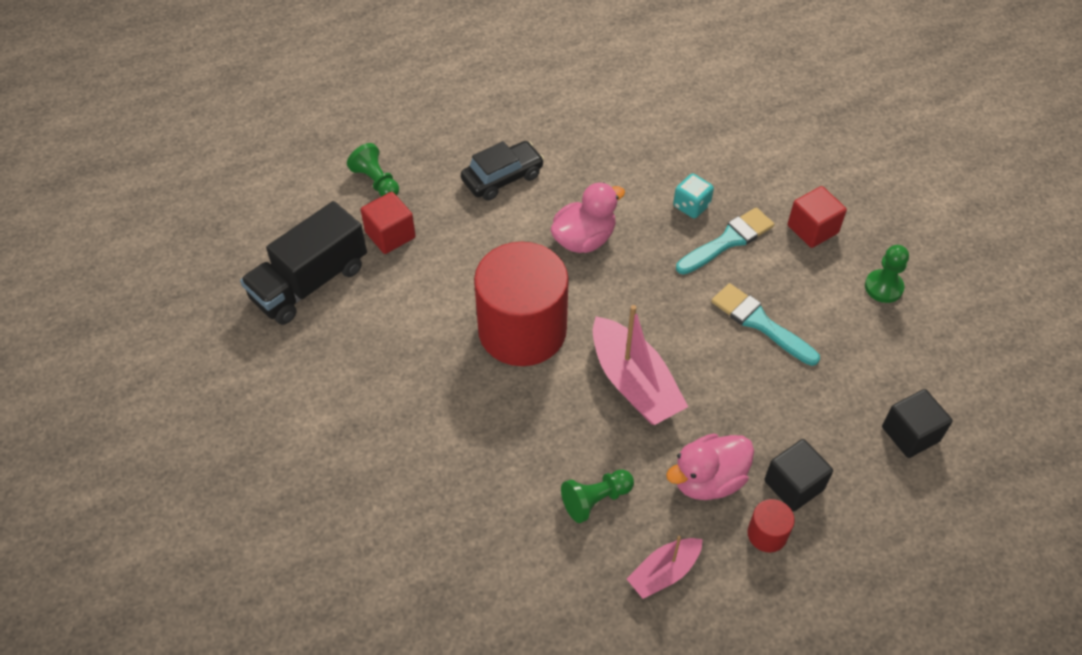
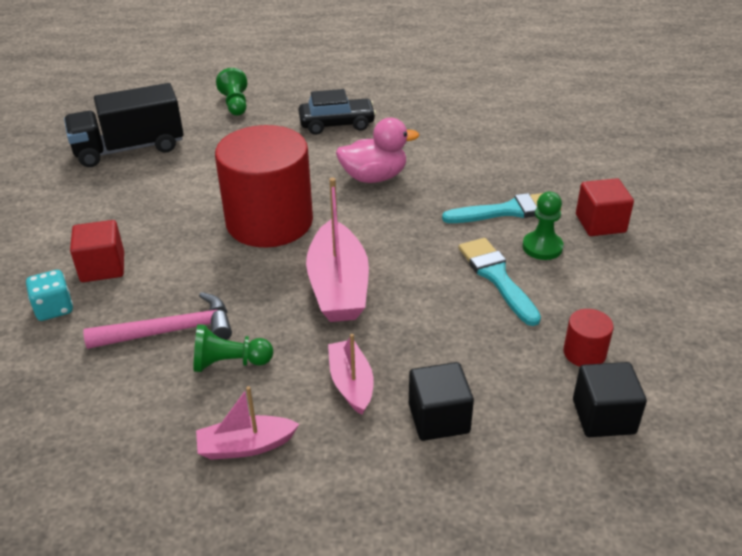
camera: 25 degrees right, 15 degrees down
red cube [361,192,416,254] -> red cube moved to [70,220,124,282]
pink duck [666,434,754,500] -> pink boat [328,334,374,415]
turquoise dice [673,174,714,218] -> turquoise dice moved to [26,270,73,321]
red cylinder [747,499,795,552] -> red cylinder moved to [563,309,614,367]
green pawn [865,245,909,303] -> green pawn moved to [523,192,564,260]
none -> pink hammer [83,292,232,349]

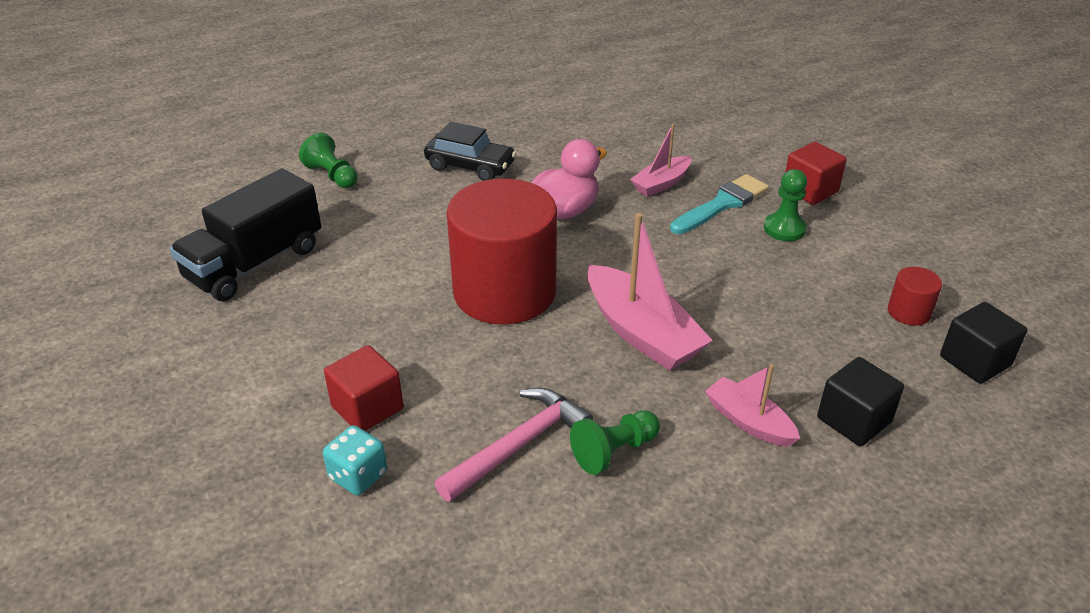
camera: 30 degrees left, 0 degrees up
pink boat [196,386,299,460] -> pink boat moved to [630,124,691,197]
black car [298,89,376,135] -> black car turned 60 degrees clockwise [424,122,516,181]
turquoise brush [459,238,541,326] -> none

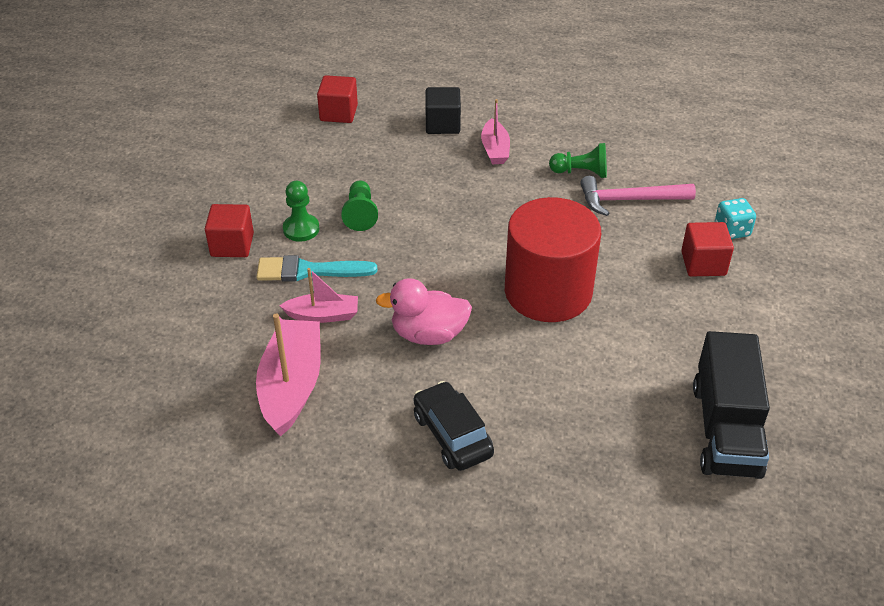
camera: 140 degrees left, 5 degrees up
black truck [170,168,321,301] -> black truck turned 105 degrees clockwise [693,331,770,479]
green pawn [299,133,357,188] -> green pawn moved to [341,181,378,231]
pink boat [587,213,713,371] -> pink boat moved to [256,313,321,436]
red cylinder [888,267,942,326] -> none
black cube [940,302,1027,384] -> red cube [317,75,358,123]

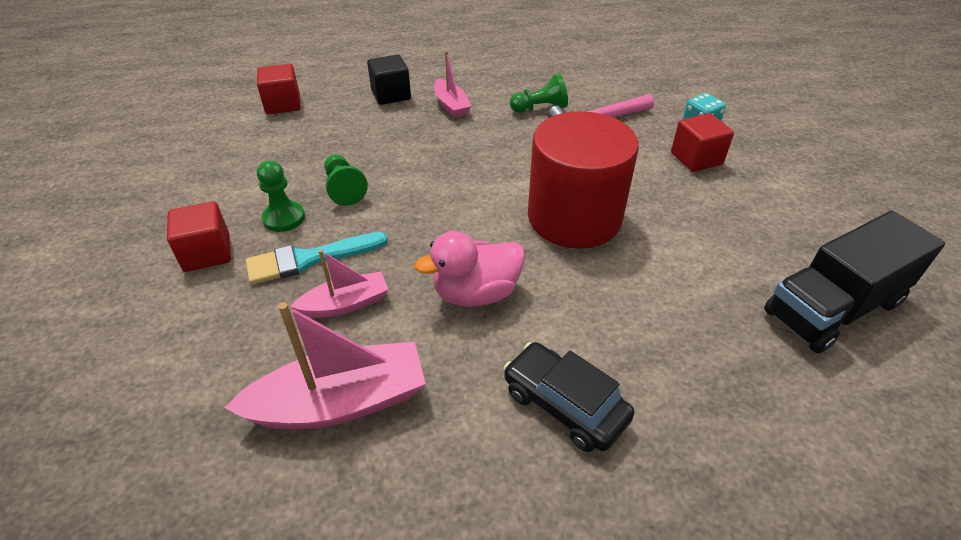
camera: 20 degrees left, 0 degrees up
pink boat [256,313,321,436] -> pink boat turned 90 degrees clockwise [224,302,426,429]
black truck [693,331,770,479] -> black truck turned 75 degrees clockwise [764,211,945,353]

